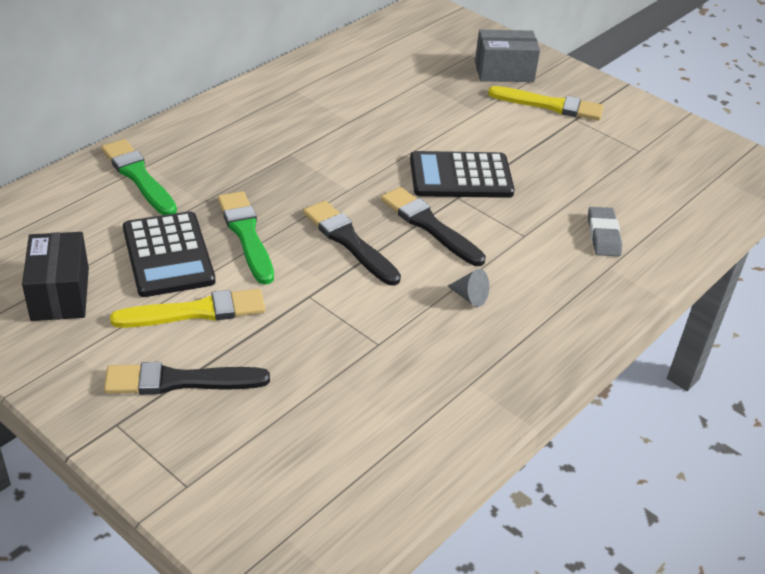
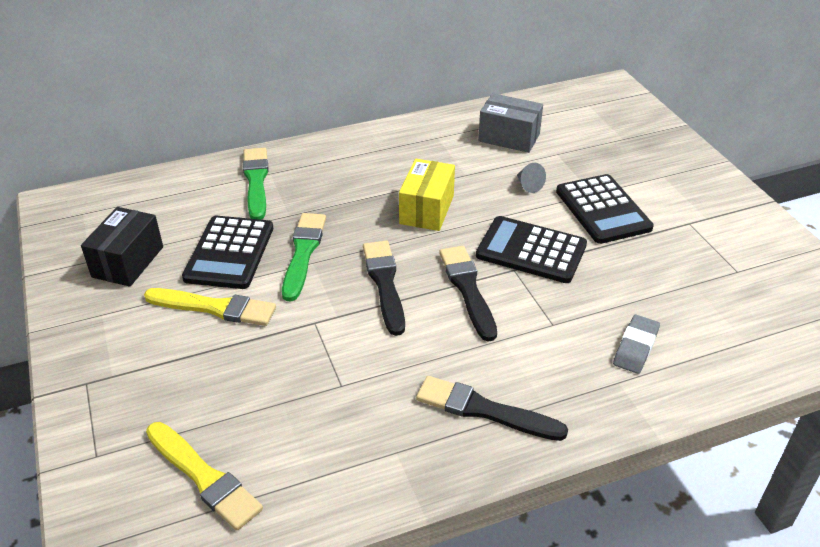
camera: 30 degrees right, 0 degrees up
black brush [104,362,270,395] -> black brush moved to [416,376,568,441]
grey cone [448,269,489,307] -> grey cone moved to [517,163,546,193]
grey box [475,30,540,82] -> grey box moved to [478,93,543,153]
yellow brush [488,86,604,121] -> yellow brush moved to [146,422,263,531]
none -> yellow box [399,159,455,231]
none -> black calculator [556,174,654,244]

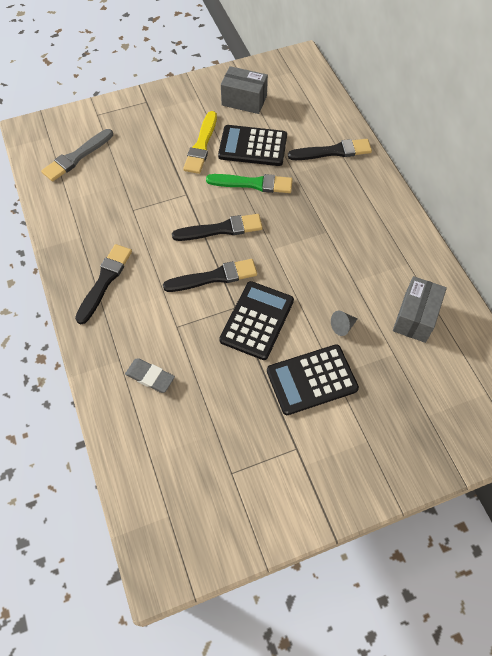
camera: 90 degrees right, 20 degrees up
black box [81,207,163,287] -> grey box [221,66,268,114]
yellow brush [146,422,263,531] -> grey brush [41,129,113,182]
green brush [243,148,269,220] -> black brush [288,139,372,160]
yellow box [399,159,455,231] -> none

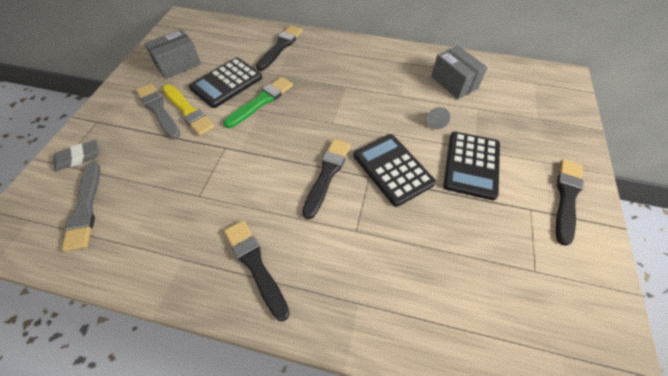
camera: 55 degrees left, 5 degrees down
grey eraser [125,358,175,393] -> grey eraser moved to [53,140,99,172]
black brush [172,214,263,241] -> black brush moved to [556,160,584,246]
none -> grey brush [136,83,180,139]

